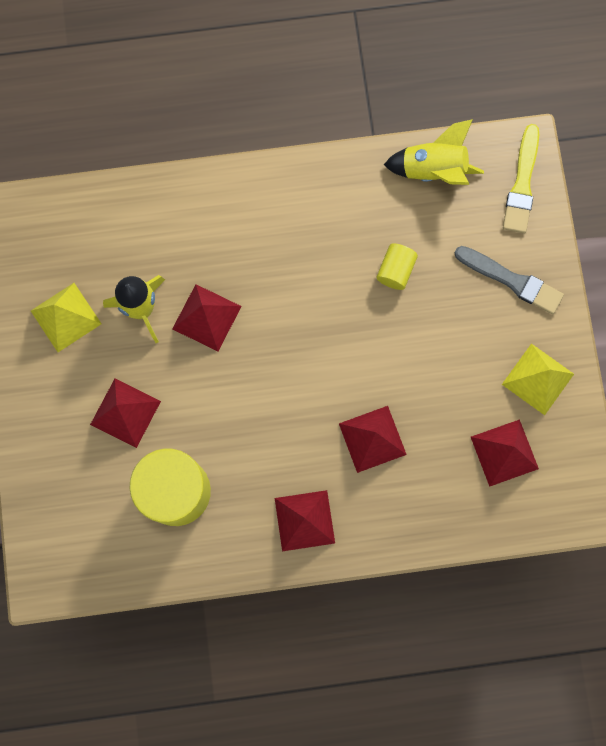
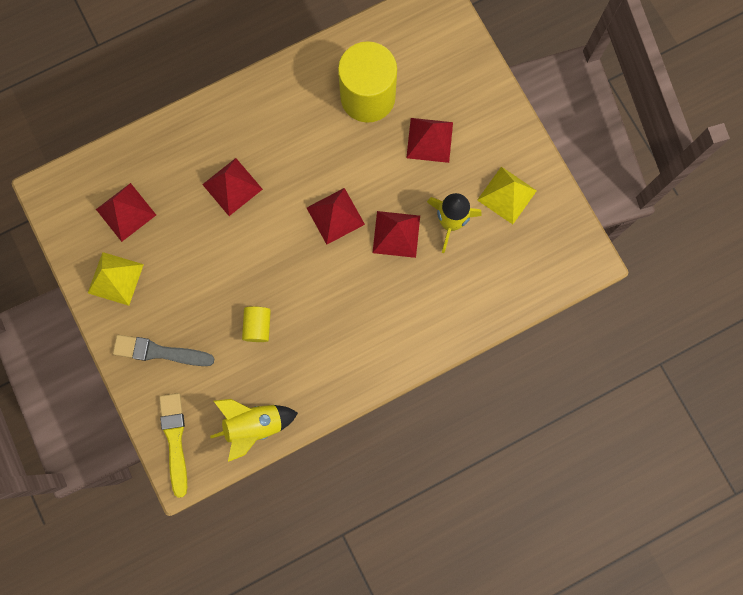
camera: 160 degrees right, 0 degrees up
red pyramid [275,490,335,551] -> red pyramid moved to [307,188,365,244]

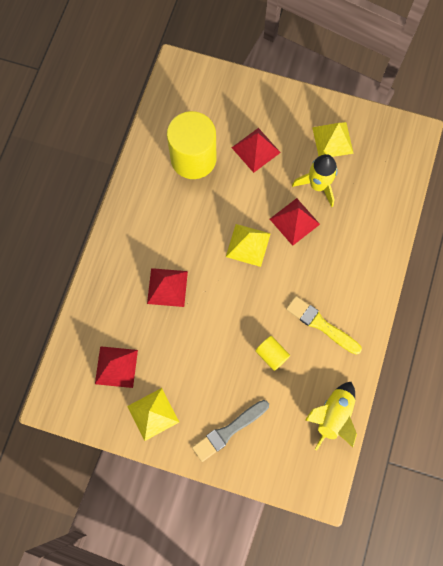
camera: 45 degrees left, 5 degrees down
yellow brush [159,393,187,498] -> yellow brush moved to [286,296,362,355]
red pyramid [307,188,365,244] -> yellow pyramid [226,224,271,267]

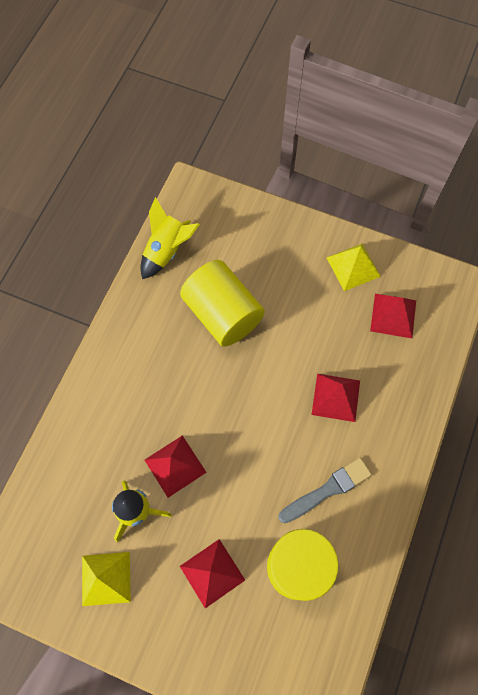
camera: 175 degrees left, 5 degrees down
grey brush [192,400,269,462] -> grey brush moved to [278,458,372,524]
yellow pyramid [226,224,271,267] -> none
yellow cylinder [255,336,290,371] -> yellow cylinder [180,260,265,347], size x2.20
yellow brush [286,296,362,355] -> none

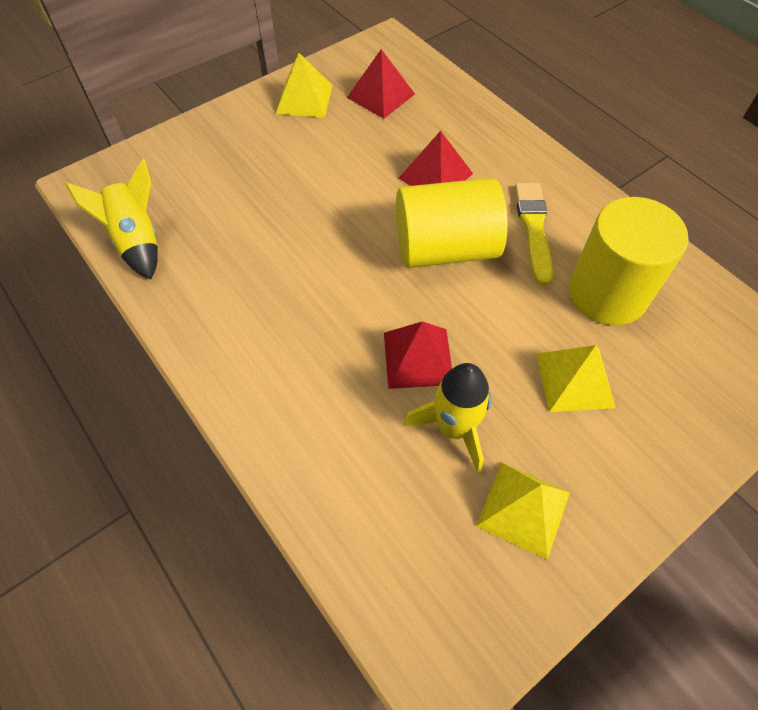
camera: 60 degrees left, 10 degrees down
yellow cylinder [180,260,265,347] -> yellow cylinder moved to [396,178,508,268]
red pyramid [180,539,245,608] -> yellow pyramid [536,345,616,412]
grey brush [278,458,372,524] -> yellow brush [515,183,553,286]

